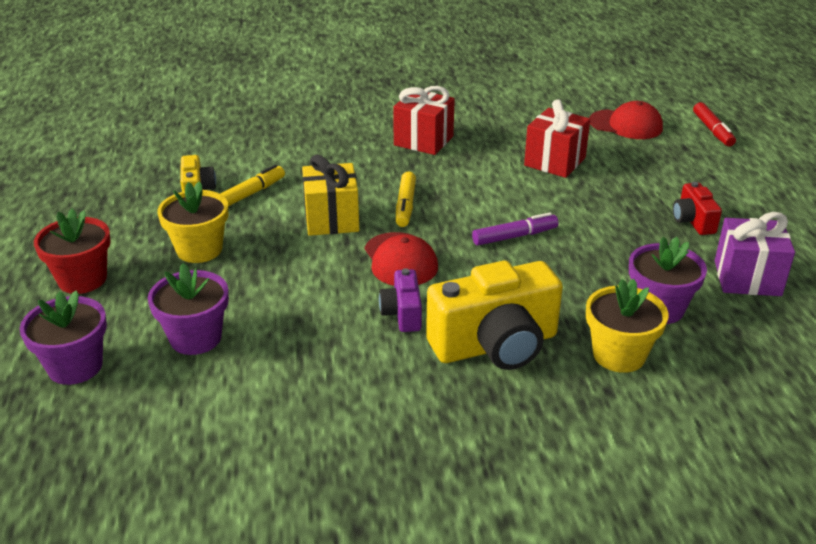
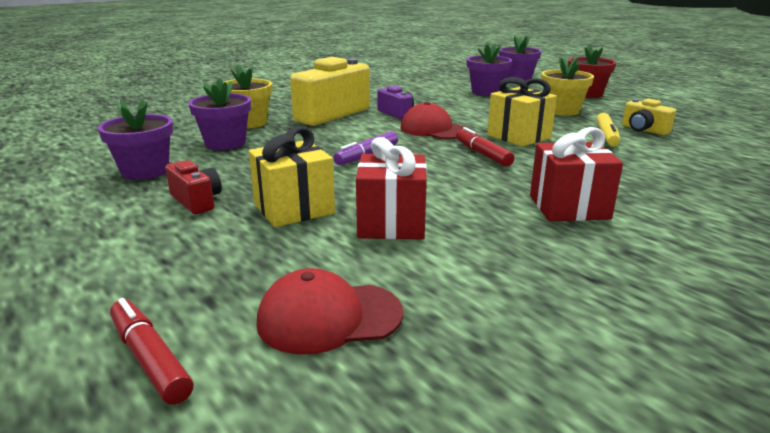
camera: 150 degrees right, 10 degrees down
yellow marker [396,172,416,227] -> red marker [456,127,514,166]
purple gift [715,212,795,296] -> purple flower pot [98,98,173,180]
none -> yellow gift [249,126,335,227]

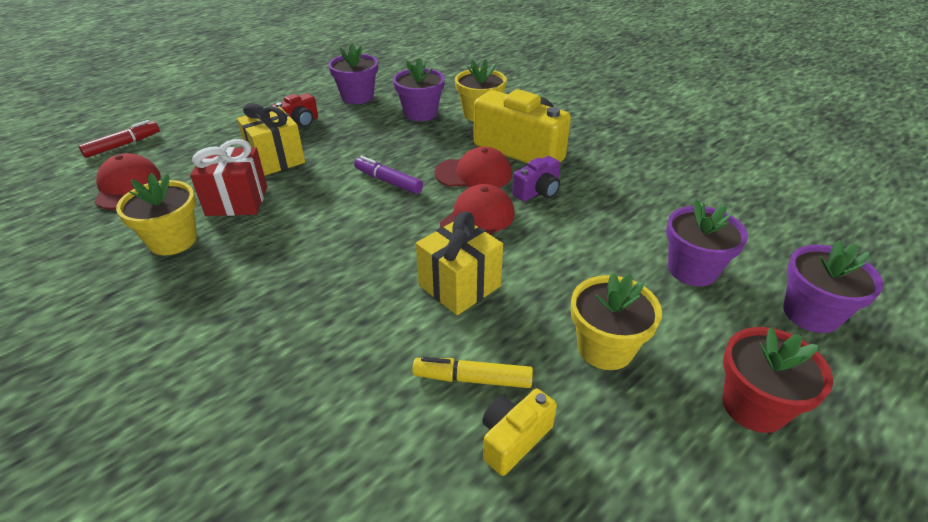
camera: 85 degrees right, 15 degrees up
red marker [456,127,514,166] -> none
red gift [530,127,623,221] -> none
none -> yellow flower pot [116,173,197,255]
none -> red cap [434,147,512,188]

